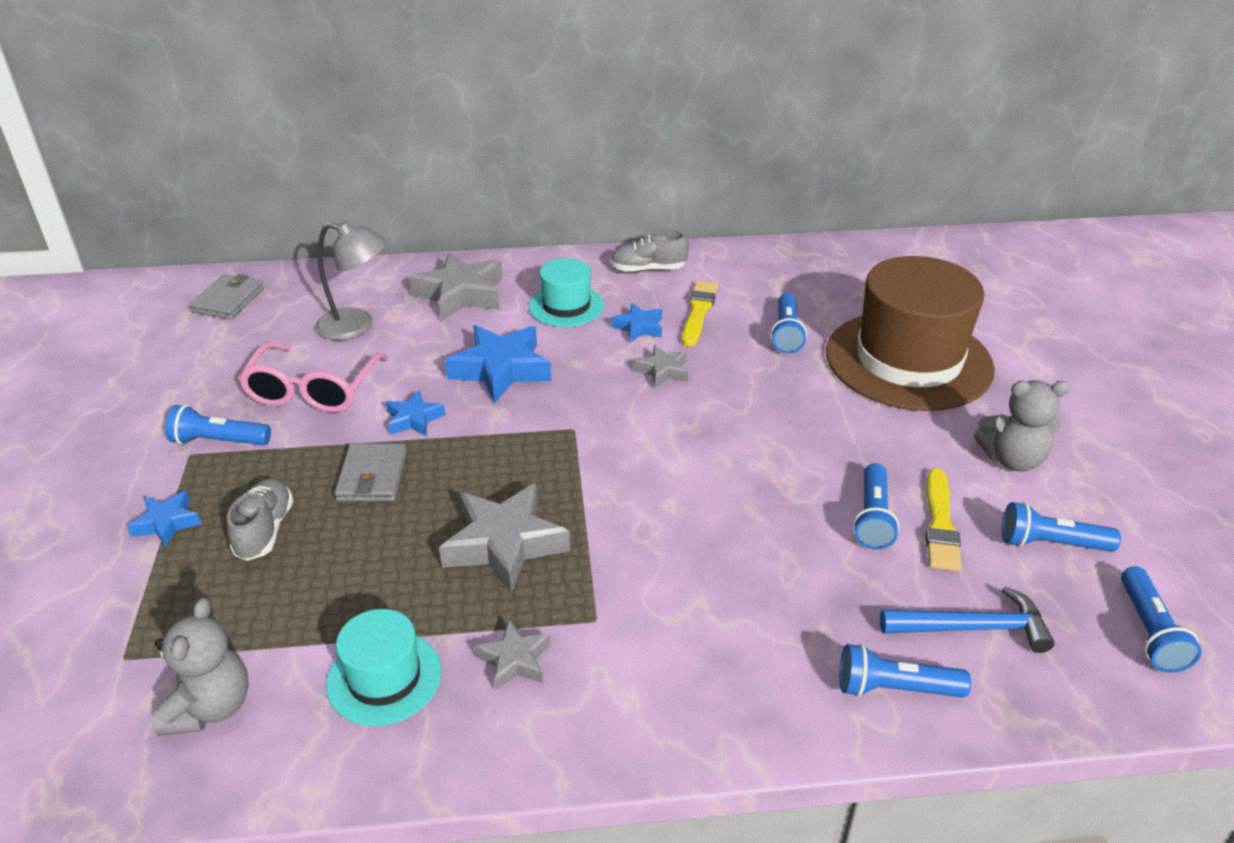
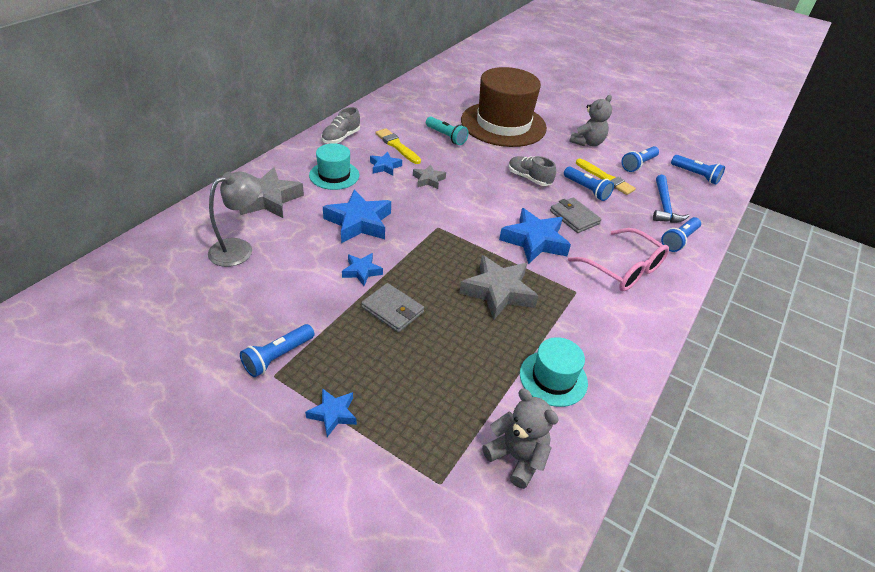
camera: 55 degrees left, 5 degrees up
grey wallet [189,274,264,319] -> grey wallet moved to [550,197,602,233]
grey shoe [227,478,293,561] -> grey shoe moved to [509,156,556,186]
pink glasses [238,342,388,412] -> pink glasses moved to [568,228,669,291]
grey star [474,620,551,691] -> none
blue flashlight [770,293,807,354] -> turquoise flashlight [426,117,469,145]
blue hammer [880,587,1055,653] -> blue hammer turned 150 degrees clockwise [653,175,689,223]
none -> blue star [499,208,571,264]

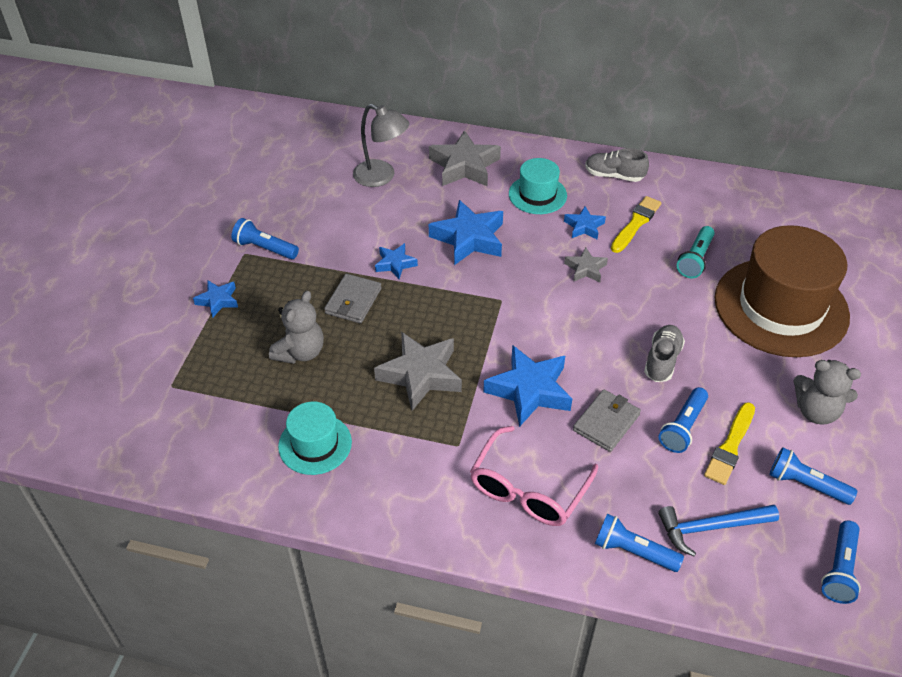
camera: 75 degrees right, 5 degrees up
grey teddy bear [482,389,559,489] -> grey teddy bear moved to [269,291,324,364]

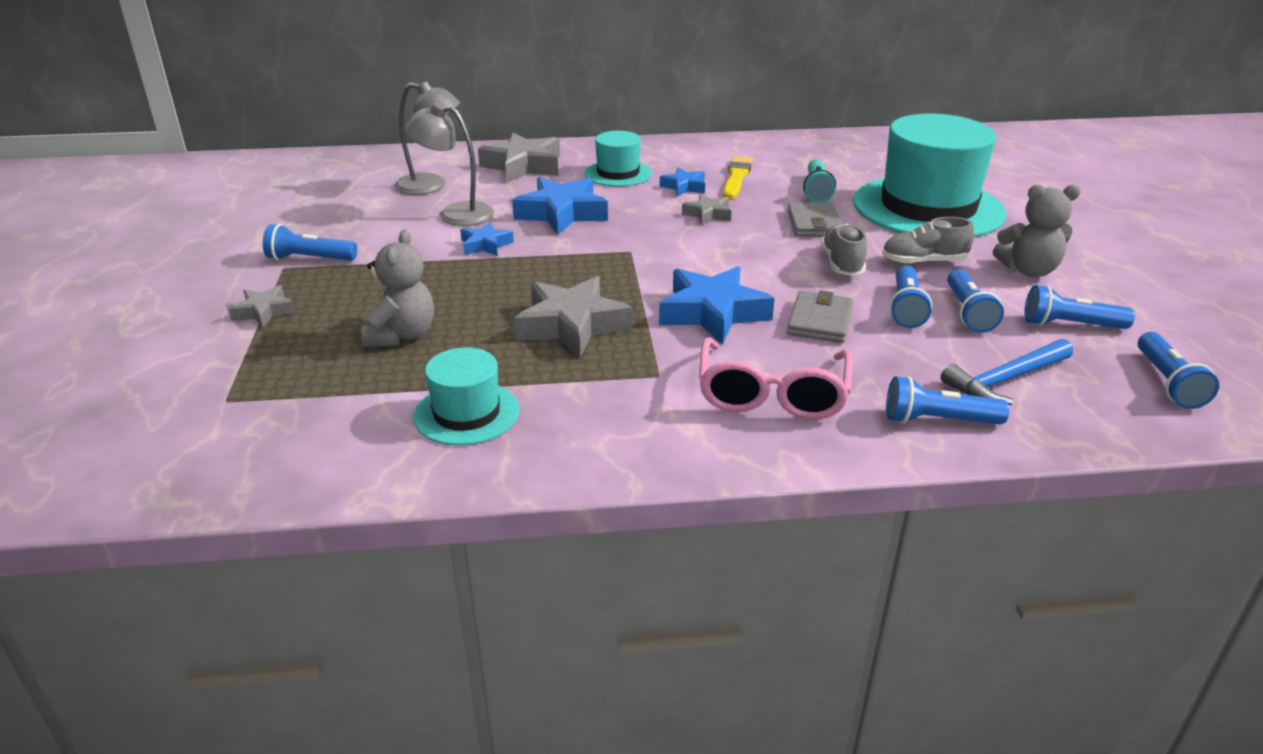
camera: 20 degrees left, 15 degrees down
blue star [193,281,238,317] -> grey star [228,285,296,328]
grey wallet [324,274,382,323] -> grey wallet moved to [787,202,842,237]
grey shoe [585,148,649,182] -> grey shoe moved to [882,217,974,265]
yellow brush [704,402,755,485] -> blue flashlight [947,269,1004,333]
brown hat [715,225,850,357] -> turquoise hat [853,114,1006,237]
none -> grey lamp [404,102,494,226]

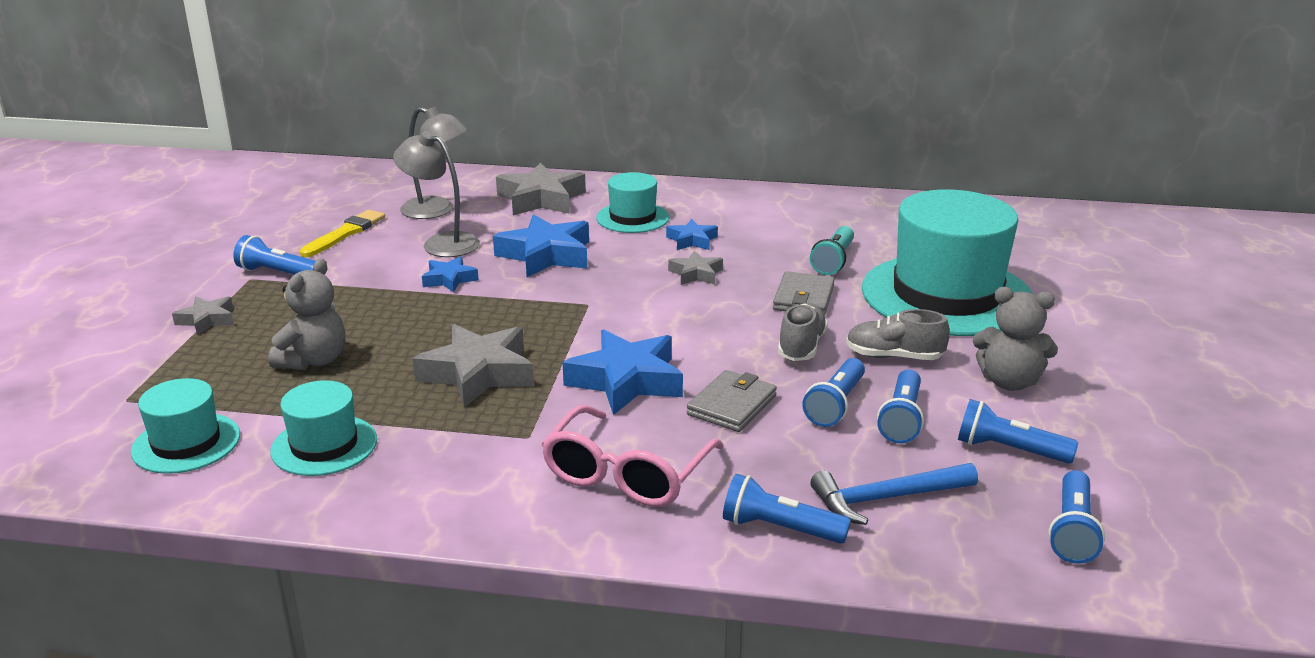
camera: 15 degrees right, 5 degrees down
yellow brush [723,156,753,199] -> yellow brush moved to [300,210,385,257]
none -> turquoise hat [131,378,240,474]

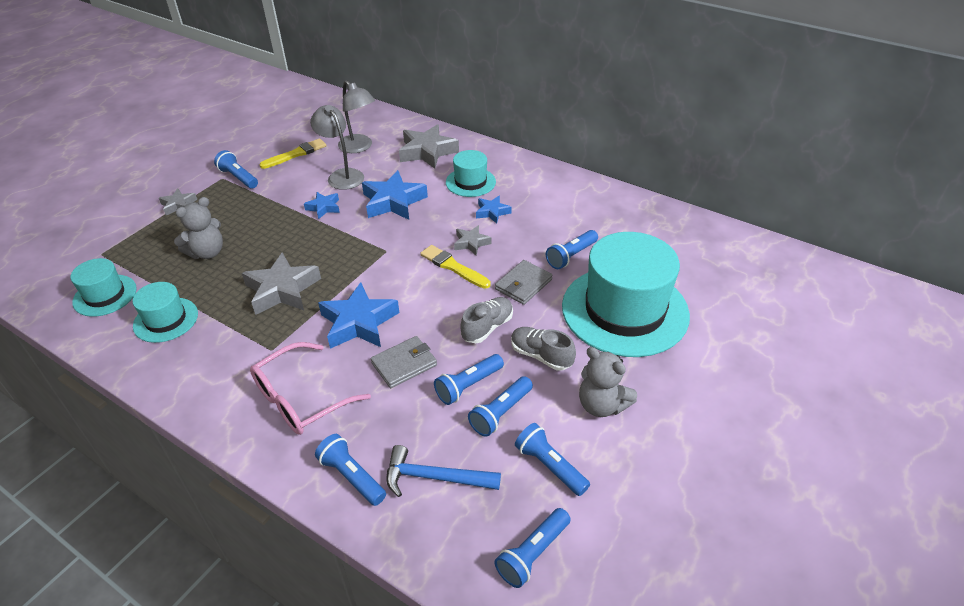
camera: 25 degrees right, 15 degrees up
turquoise flashlight [810,226,854,275] -> blue flashlight [546,230,598,269]
none -> yellow brush [420,245,491,289]

